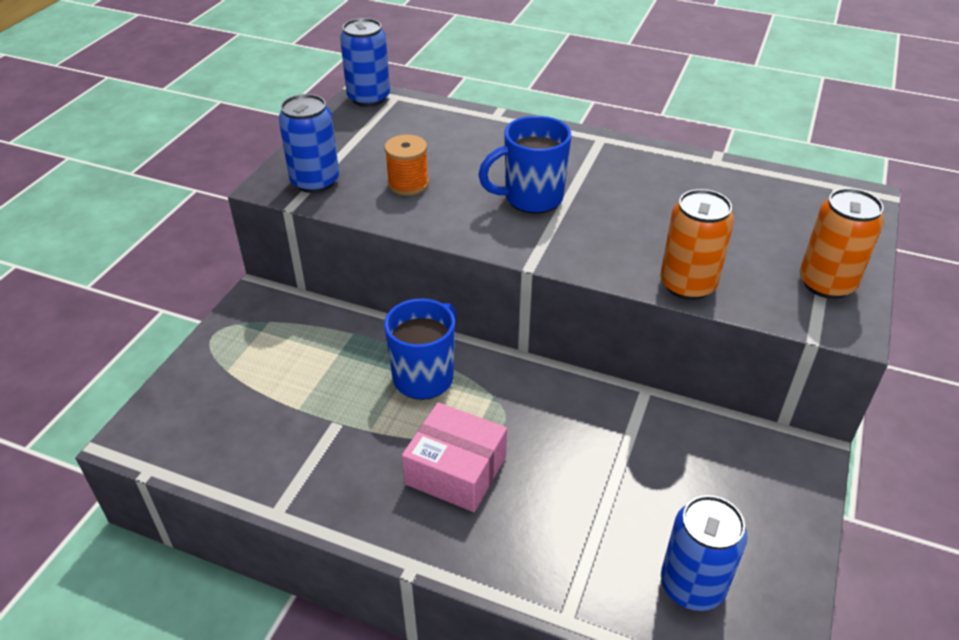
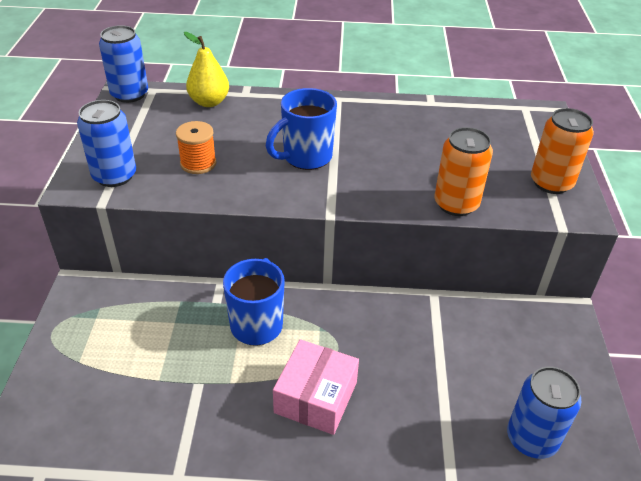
camera: 20 degrees left, 0 degrees up
pink box [402,402,507,512] -> pink box turned 75 degrees counterclockwise [273,339,359,435]
none -> yellow pear [184,32,229,107]

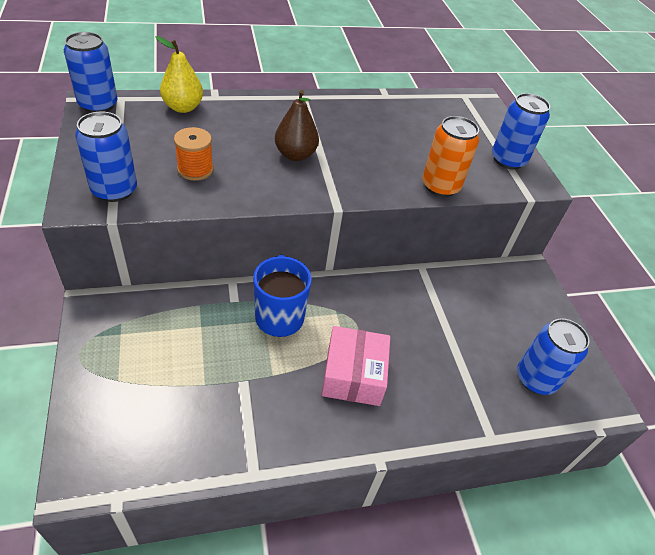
camera: 20 degrees left, 5 degrees up
blue mug [266,88,337,170] -> brown pear [275,90,319,161]
orange can [531,108,594,194] -> blue can [492,93,550,170]

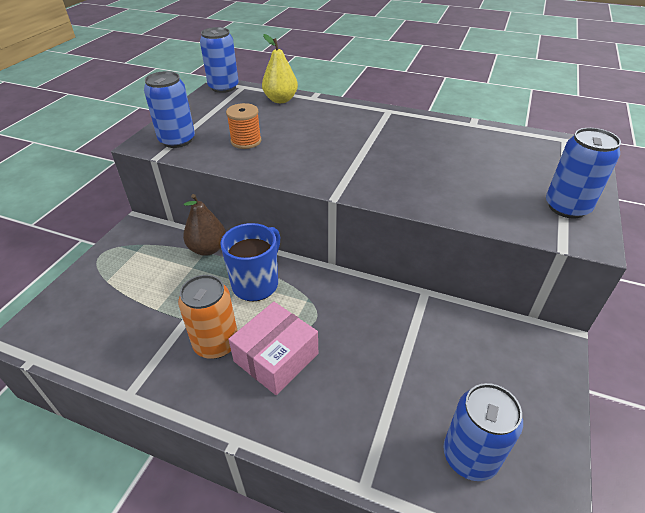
camera: 40 degrees right, 5 degrees down
brown pear [275,90,319,161] -> brown pear moved to [183,194,226,256]
orange can [422,116,479,197] -> orange can moved to [178,275,238,359]

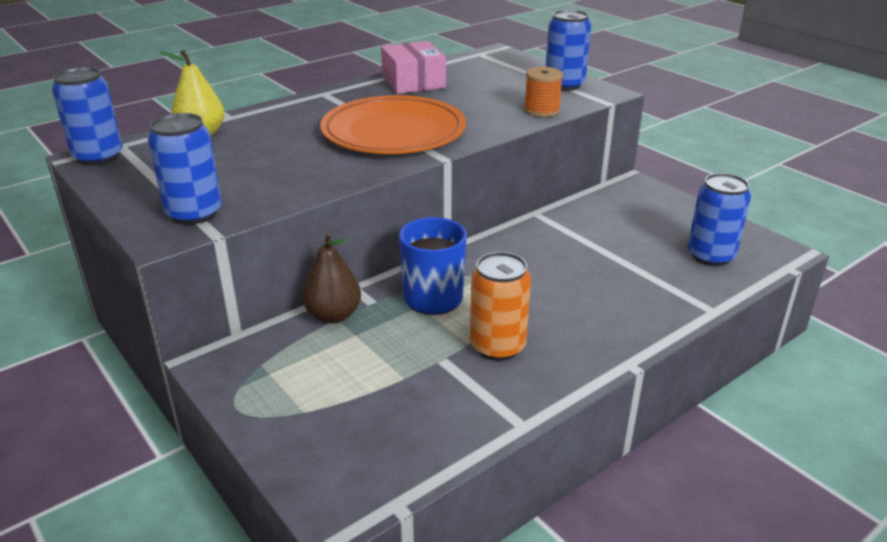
camera: 60 degrees left, 10 degrees down
orange spool [226,103,261,149] -> orange spool moved to [524,67,563,117]
pink box [228,302,318,395] -> pink box moved to [381,41,446,94]
none -> orange plate [320,95,466,154]

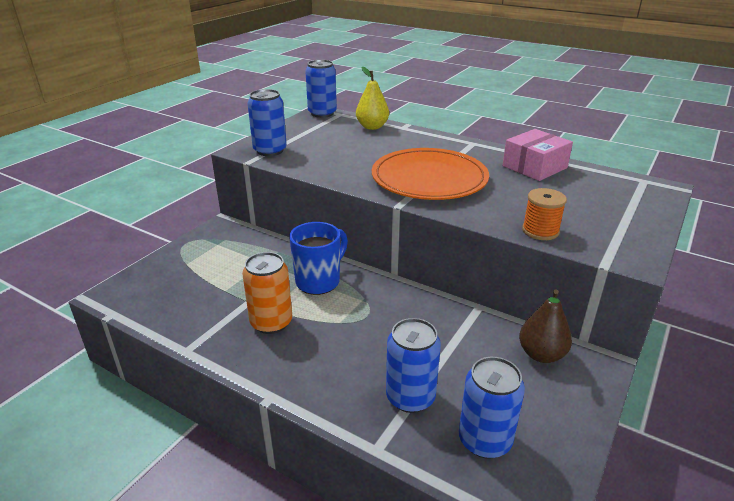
camera: 70 degrees right, 0 degrees up
brown pear [302,232,361,323] -> brown pear moved to [519,289,572,363]
blue can [546,10,591,91] -> blue can moved to [386,318,441,413]

